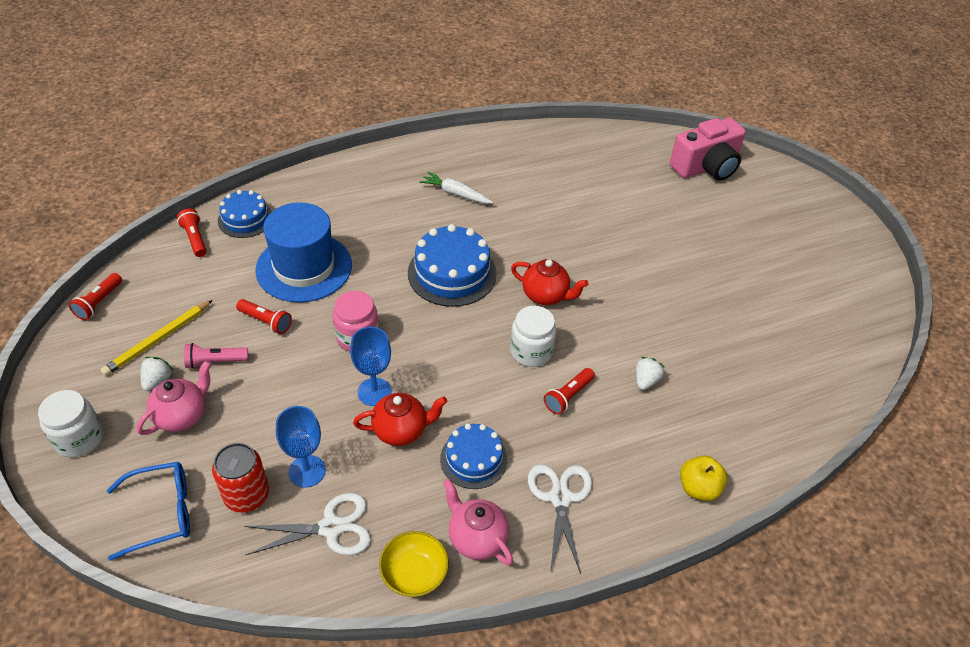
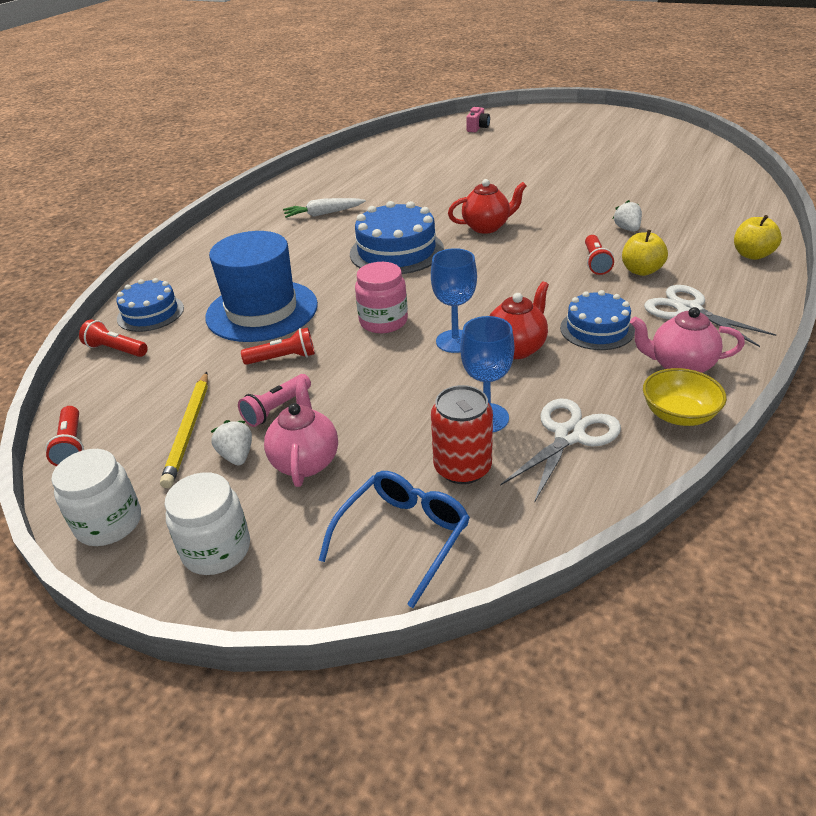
camera: 35 degrees left, 10 degrees down
white jar [510,306,556,367] -> white jar moved to [51,449,141,546]
pink camera [670,118,746,181] -> pink camera [466,107,490,132], size x0.46
none -> yellow apple [622,230,668,276]

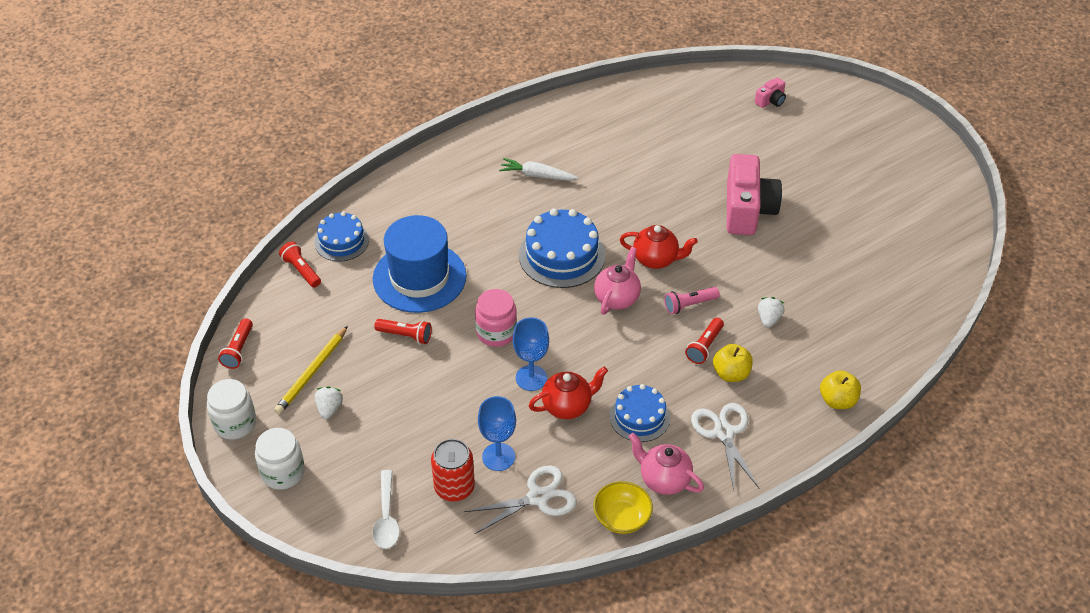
camera: 25 degrees right, 10 degrees up
pink flashlight [238,374,311,427] -> pink flashlight moved to [664,287,720,314]
pink teapot [264,378,338,487] -> pink teapot moved to [594,247,641,315]
blue glasses [319,471,470,608] -> white spoon [372,470,400,549]
none -> pink camera [727,154,782,235]

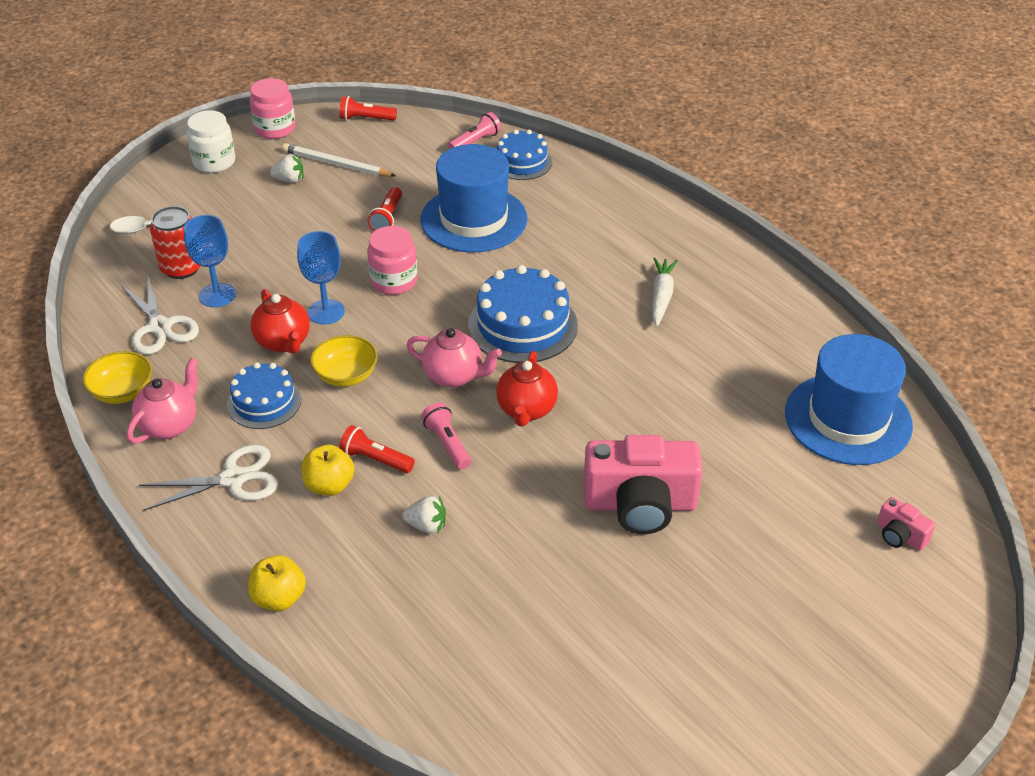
camera: 85 degrees right, 5 degrees down
white jar [207,379,256,440] -> pink jar [249,78,295,139]
yellow pencil [274,326,348,415] -> white pencil [282,143,396,177]
red flashlight [279,242,321,288] -> pink flashlight [448,112,501,149]
none -> yellow bowl [310,335,378,387]
none -> blue hat [785,334,913,465]

